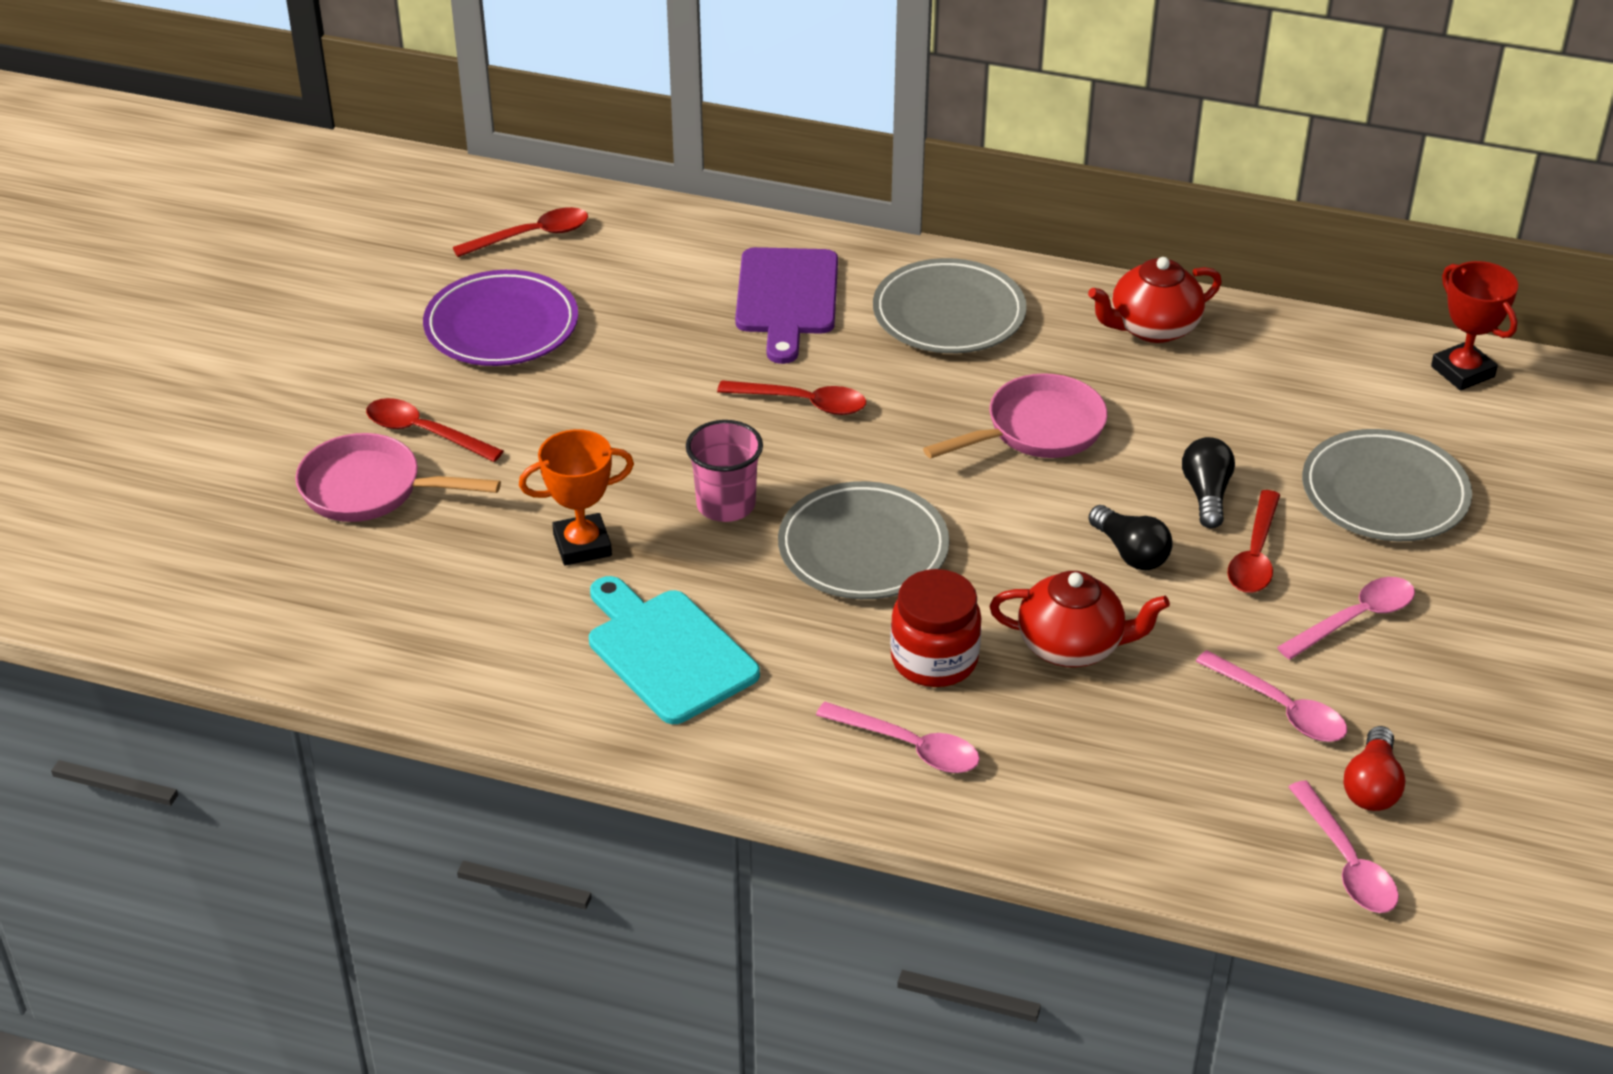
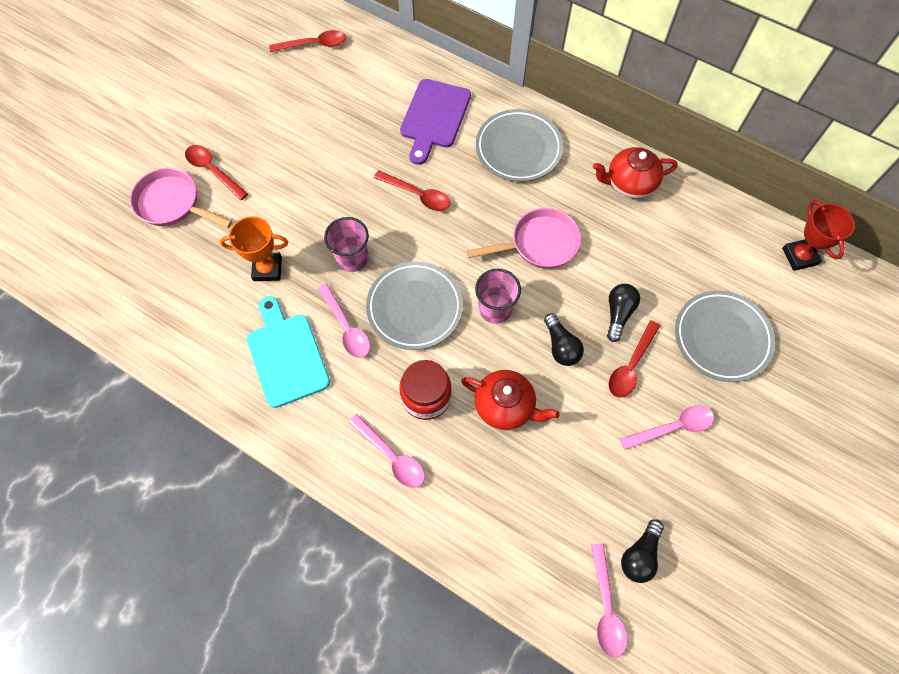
camera: 15 degrees right, 25 degrees up
purple plate [423,270,578,366] -> none
pink spoon [1196,650,1347,742] -> pink spoon moved to [318,284,370,358]
red light bulb [1343,726,1405,811] -> black light bulb [621,519,664,583]
none -> pink cup [475,269,521,324]

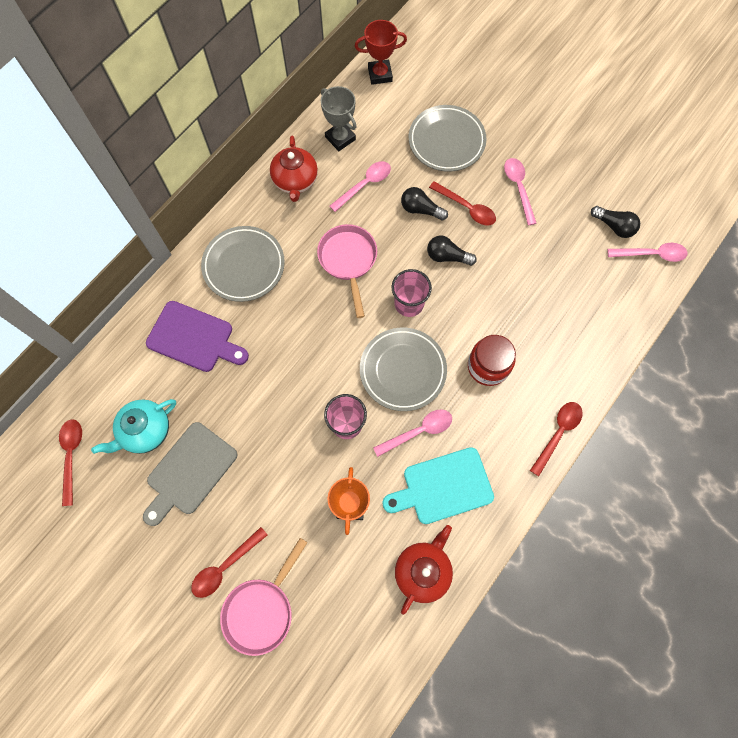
camera: 85 degrees left, 5 degrees up
pink spoon [348,414,425,488] -> pink spoon moved to [330,161,391,212]
red spoon [374,170,450,211] -> red spoon moved to [530,402,583,476]
red teapot [461,370,560,431] -> red teapot moved to [395,525,453,615]
black light bulb [544,313,584,366] -> black light bulb turned 150 degrees counterclockwise [427,235,477,266]
none -> turquoise teapot [91,399,176,454]
none -> grey cutting board [143,422,237,526]
none -> grey trophy [321,86,357,151]

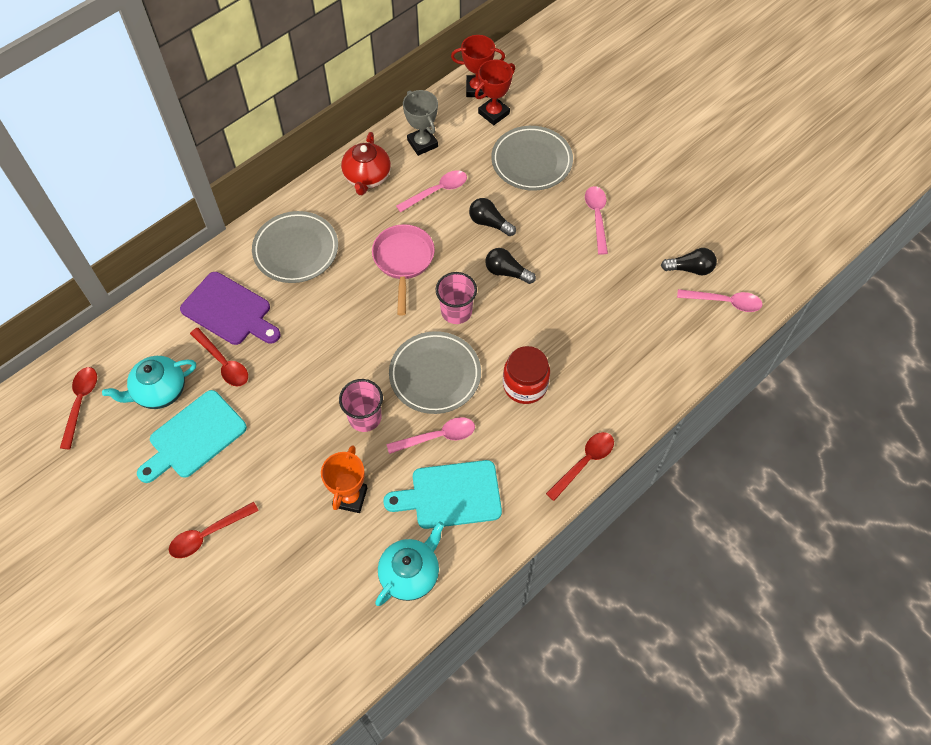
camera: 10 degrees right, 10 degrees down
grey cutting board [143,422,237,526] -> turquoise cutting board [137,390,247,483]
pink pan [220,538,308,656] -> none
red teapot [395,525,453,615] -> turquoise teapot [375,521,444,606]
red spoon [429,181,496,225] -> red spoon moved to [190,328,248,387]
black light bulb [591,206,640,238] -> black light bulb turned 45 degrees counterclockwise [661,248,717,275]
none -> red trophy [475,59,515,125]

